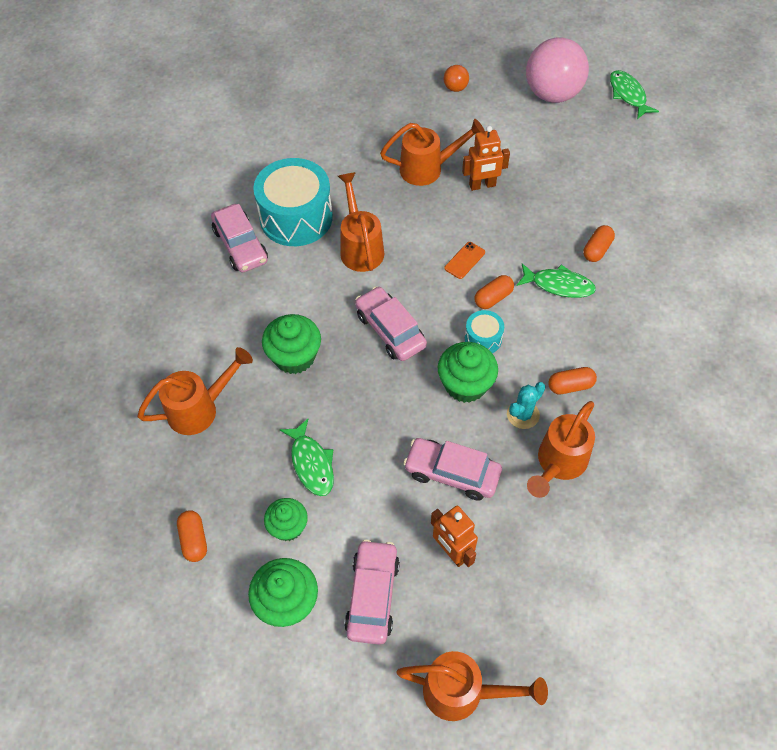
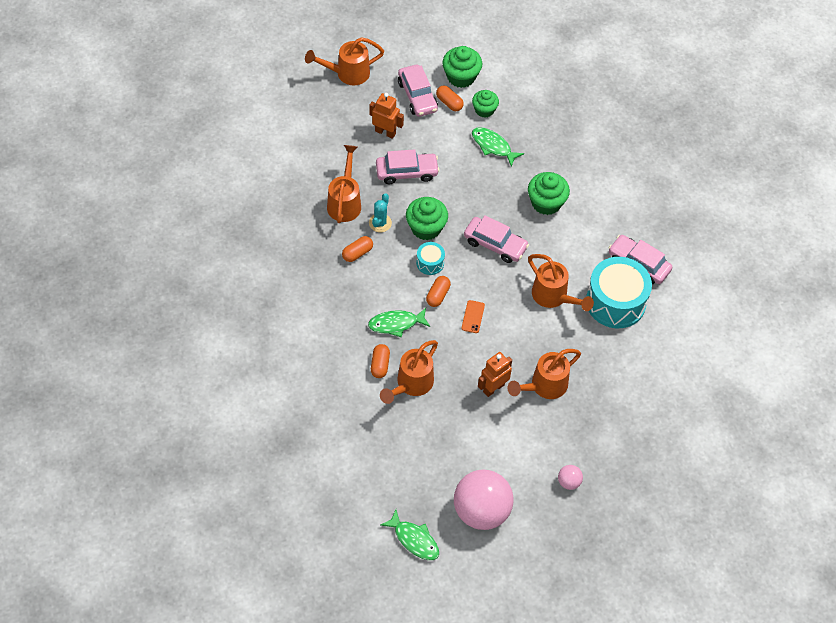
camera: 150 degrees right, 0 degrees up
orange watering can [137,347,253,435] -> orange watering can moved to [380,340,438,404]
orange capsule [177,510,207,562] -> orange capsule moved to [436,85,464,111]
orange ball [444,65,469,92] -> pink ball [558,465,583,490]

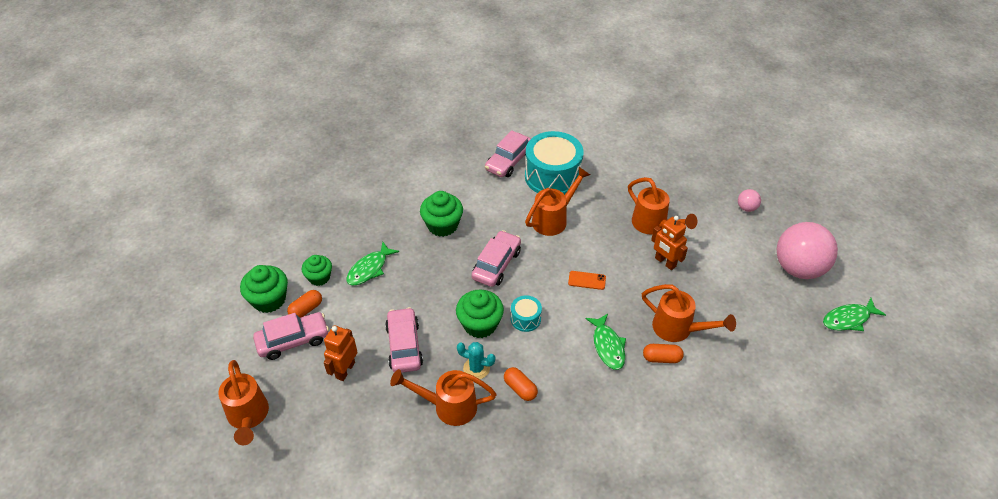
camera: 90 degrees left, 10 degrees down
green fish [381,510,439,560] -> green fish turned 150 degrees counterclockwise [823,298,886,331]
orange capsule [426,276,451,307] -> none

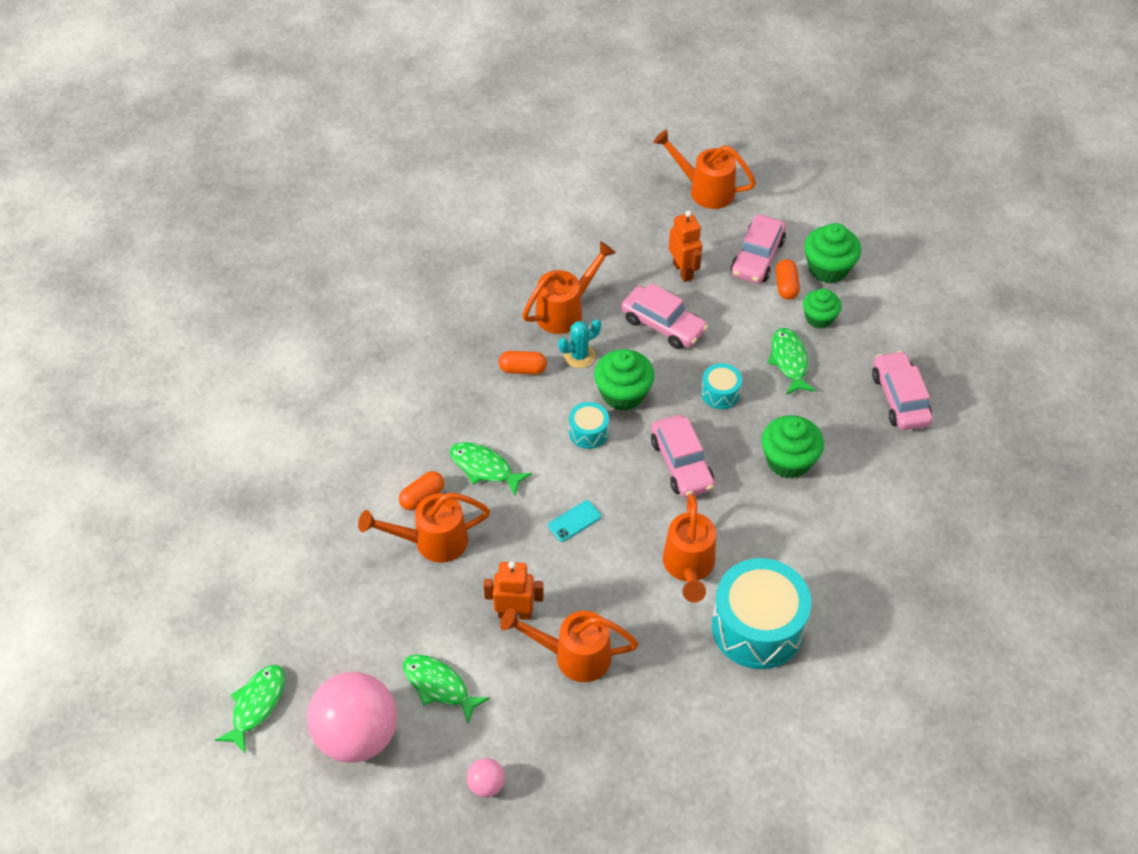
camera: 135 degrees right, 5 degrees up
pink car [485,130,531,177] -> pink car moved to [872,351,933,430]
orange phone [568,271,606,290] -> turquoise phone [548,500,601,542]
none -> green fish [403,654,490,723]
none -> turquoise drum [701,363,742,409]

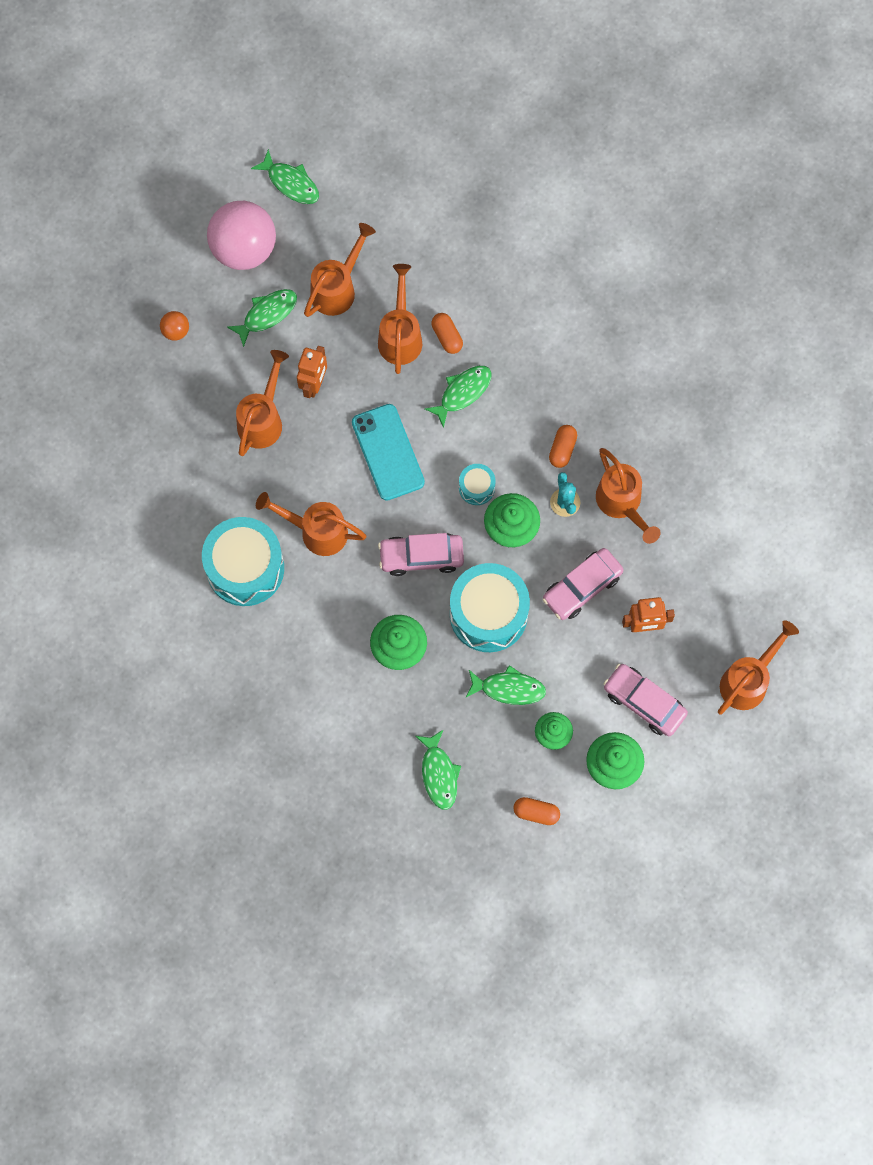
camera: 105 degrees right, 20 degrees up
pink ball [467,758,505,797] -> orange ball [160,311,189,341]
turquoise phone [548,500,601,542] -> turquoise phone [352,404,425,501], size x2.10
turquoise drum [701,363,742,409] -> turquoise drum [450,563,530,652], size x2.13
orange capsule [776,259,800,300] -> orange capsule moved to [513,797,560,825]
pink car [872,351,933,430] -> green fish [416,730,461,810]
none -> orange watering can [304,223,376,317]

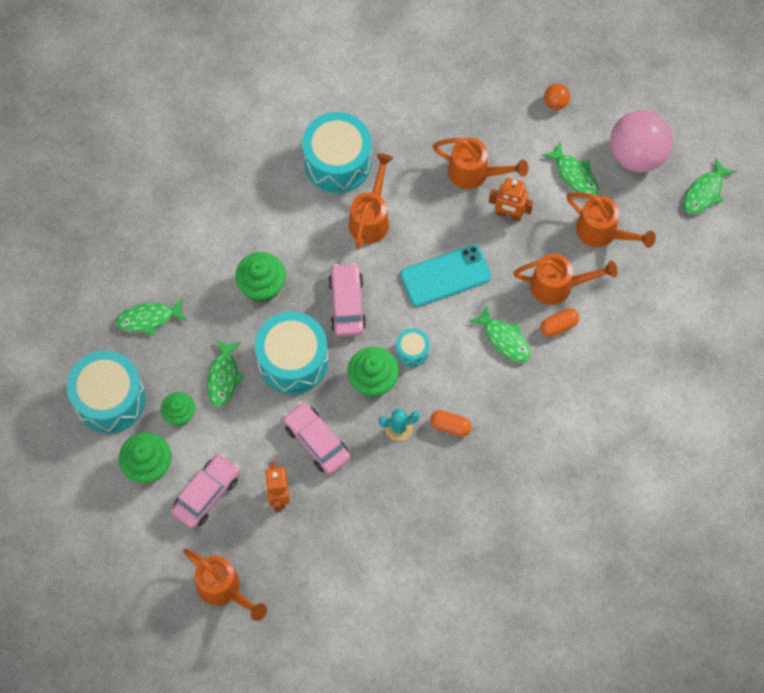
camera: 90 degrees right, 5 degrees down
orange capsule [513,797,560,825] -> turquoise drum [67,351,146,433]
orange watering can [596,448,661,544] -> none

